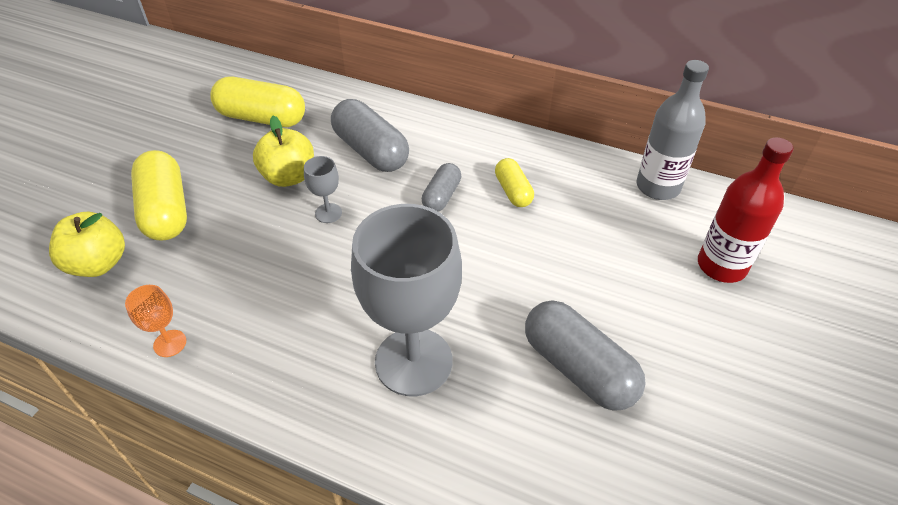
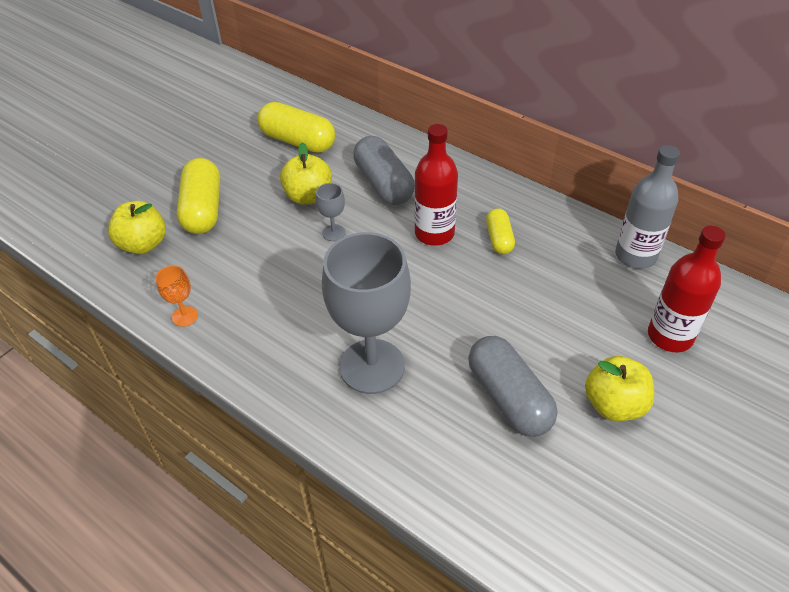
camera: 15 degrees right, 0 degrees up
grey capsule [422,163,461,212] -> red bottle [414,124,458,246]
none -> yellow apple [585,356,654,421]

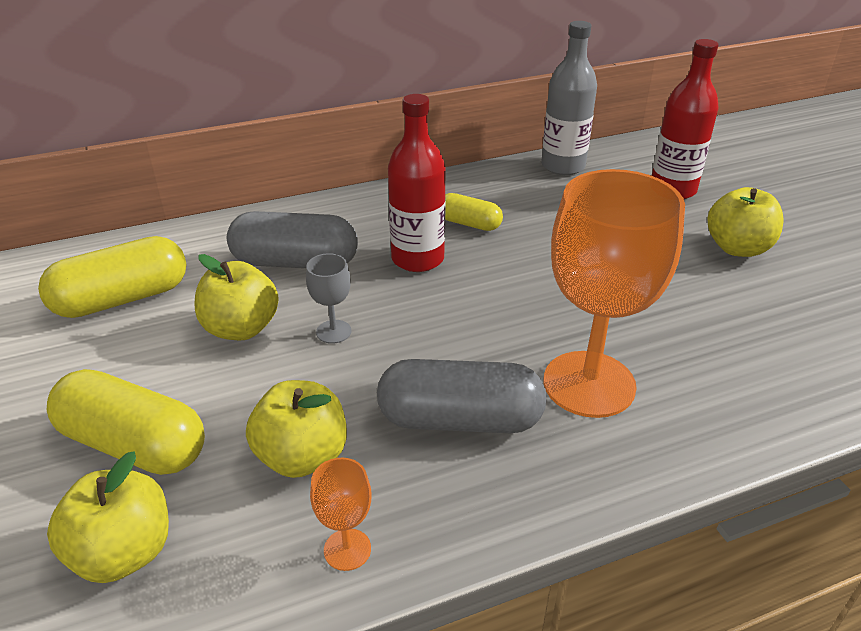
camera: 60 degrees left, 10 degrees down
grey goblet [322,232,411,394] -> orange goblet [544,169,685,418]
grey capsule [468,336,557,437] -> grey capsule moved to [377,359,547,433]
none -> yellow apple [246,380,347,478]

